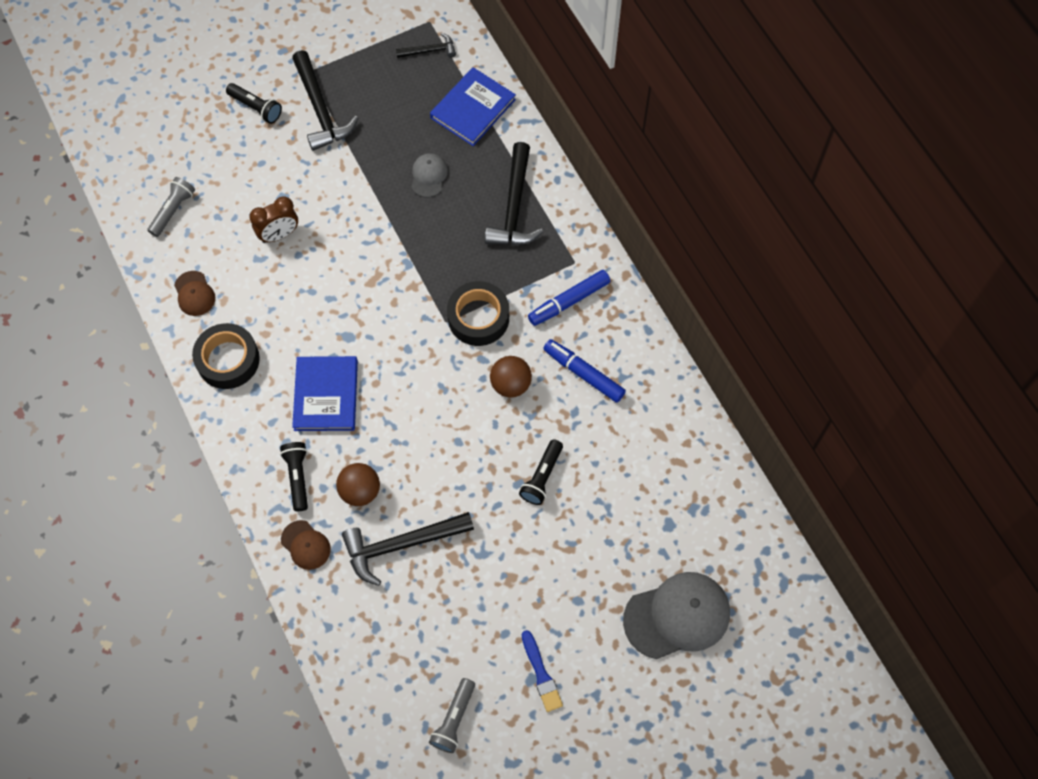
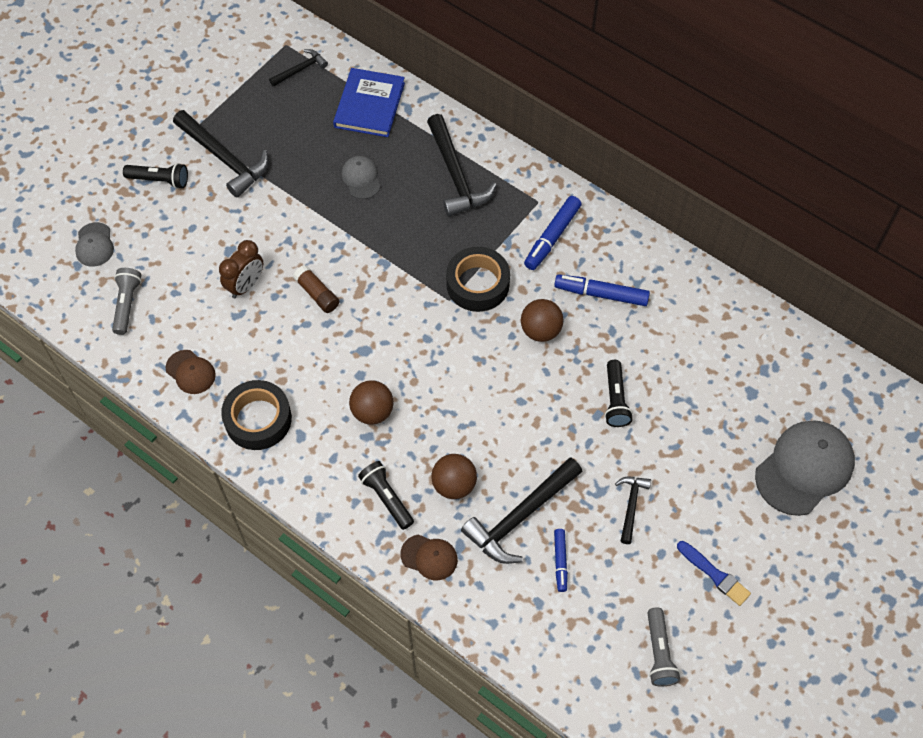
camera: 25 degrees left, 5 degrees down
blue book [292,356,358,431] -> brown ball [349,380,393,425]
none -> grey cap [75,222,114,267]
none -> brown glue stick [293,266,339,313]
none -> blue marker [554,529,568,592]
none -> black hammer [615,477,651,544]

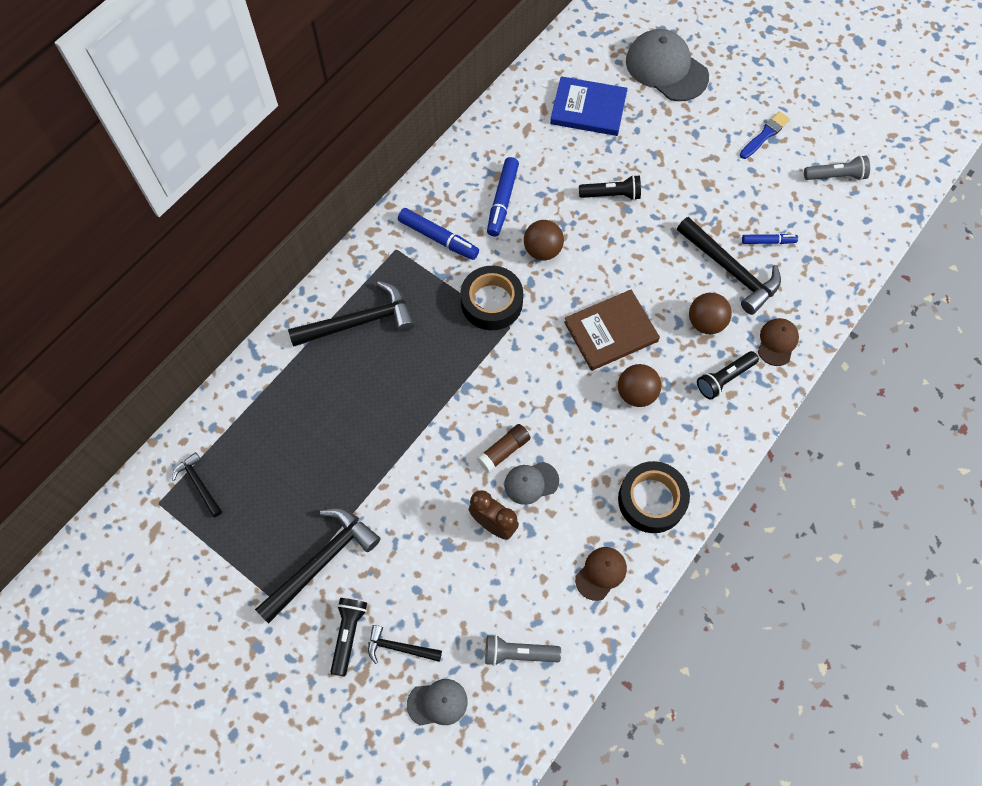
camera: 90 degrees left, 5 degrees up
blue book [333,68,405,137] -> blue book moved to [550,76,627,136]
grey cap [342,156,381,199] -> grey cap moved to [504,462,559,505]
black hammer [615,477,651,544] -> black hammer moved to [368,625,442,664]
none -> brown book [564,290,660,371]

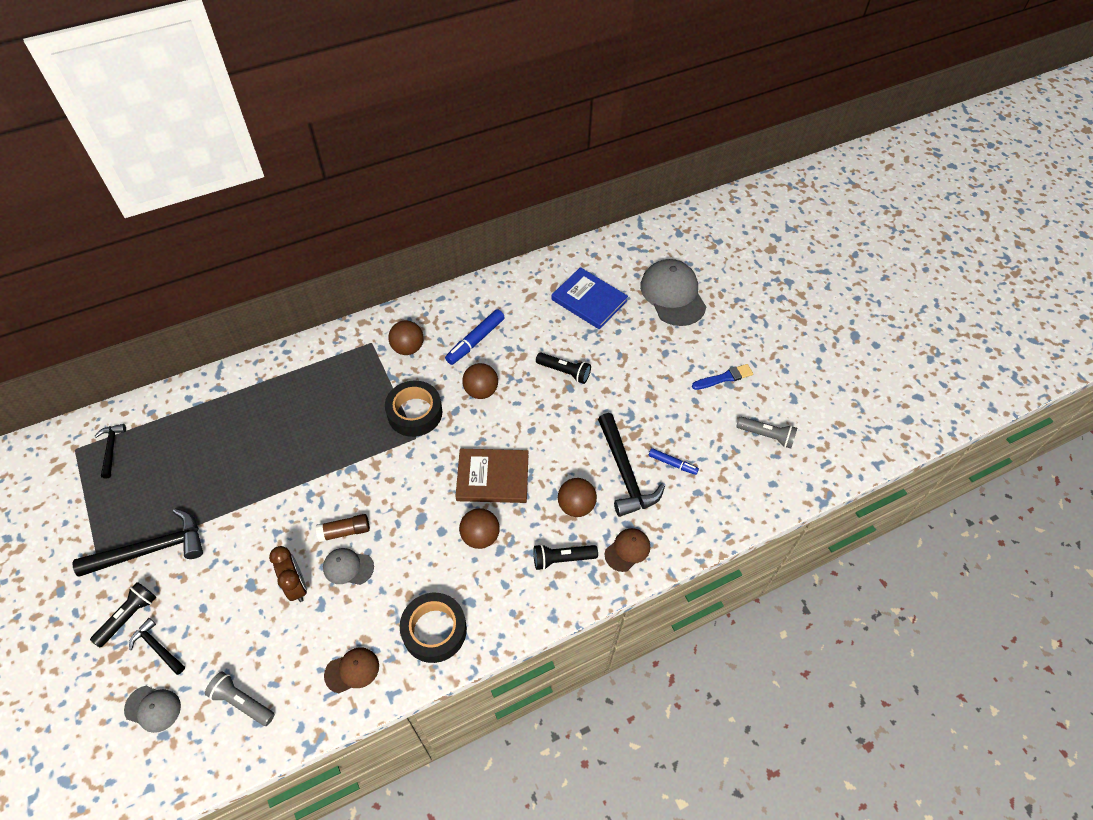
camera: 25 degrees right, 10 degrees down
black hammer [288,281,415,347] -> none
blue marker [398,208,479,260] -> brown ball [388,320,424,355]

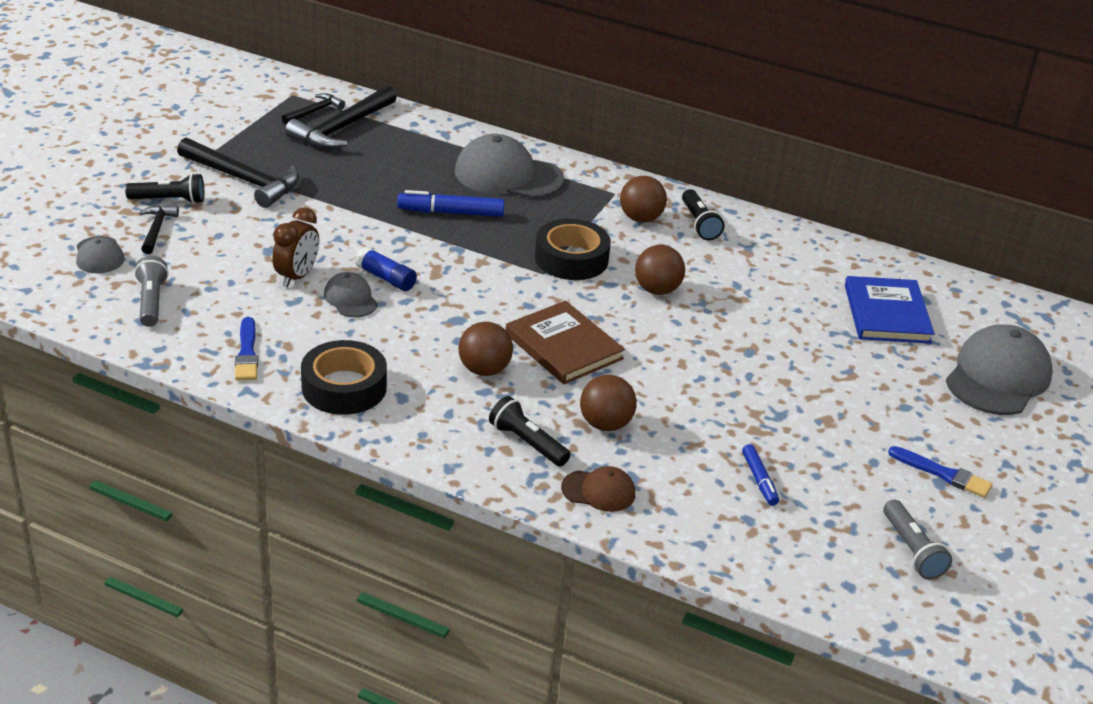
camera: 50 degrees right, 20 degrees down
brown glue stick [316,514,370,542] -> blue glue stick [355,247,417,291]
brown cap [324,647,379,693] -> blue brush [235,317,258,380]
blue marker [445,309,505,365] -> blue marker moved to [397,190,505,217]
black flashlight [536,353,591,384] -> black flashlight moved to [682,189,724,240]
black hammer [598,413,665,517] -> black hammer moved to [285,86,397,149]
none -> grey cap [455,134,564,199]

